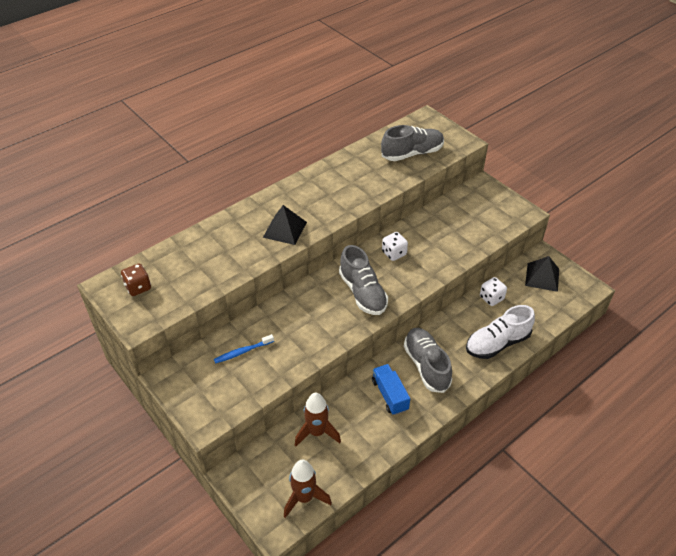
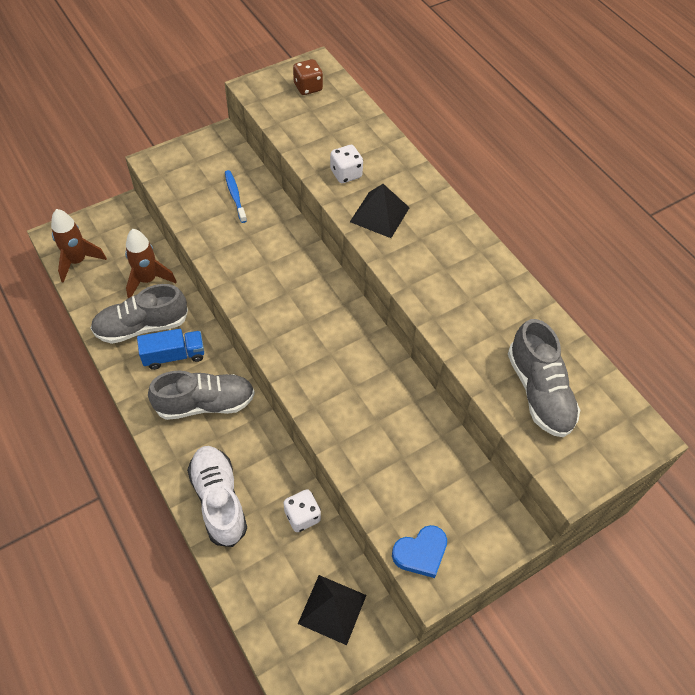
camera: 95 degrees right, 10 degrees up
grey shoe [339,245,388,315] -> grey shoe moved to [90,284,188,344]
white dice [382,232,408,261] -> white dice moved to [330,145,363,183]
none -> blue heart [392,525,447,578]

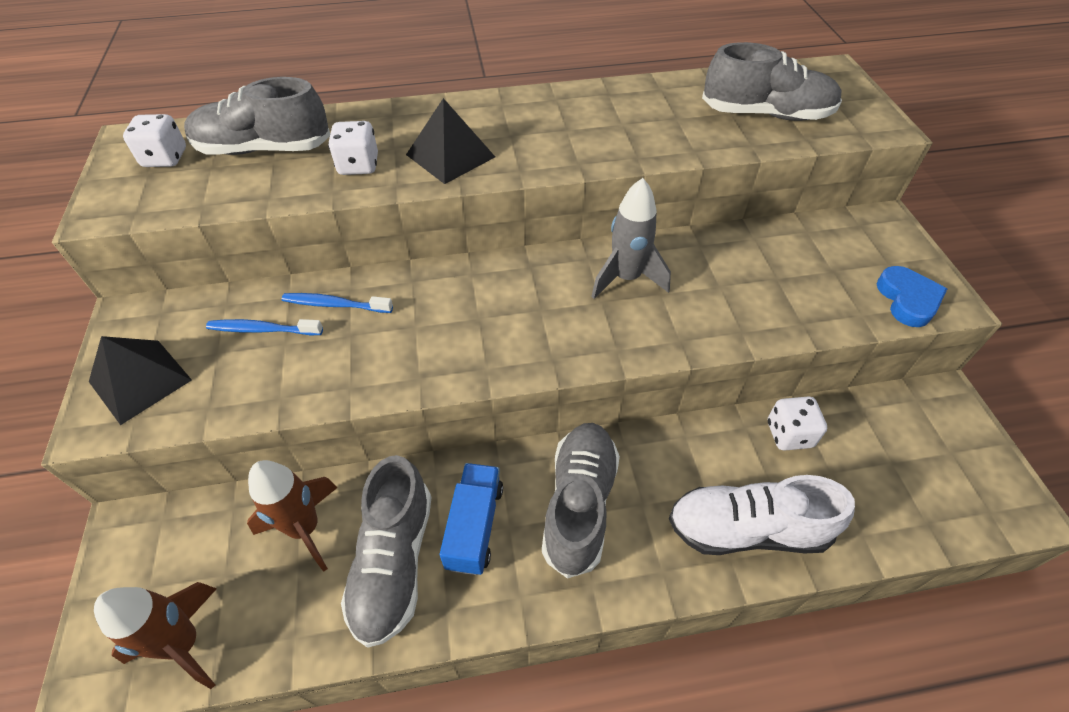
camera: 65 degrees left, 5 degrees down
brown dice [293,59,323,95] -> white dice [123,114,186,167]
black pyramid [298,575,366,645] -> black pyramid moved to [89,336,192,425]
none -> grey shoe [184,77,330,155]
none -> blue toothbrush [282,293,393,313]
none -> grey rocket [591,178,671,299]

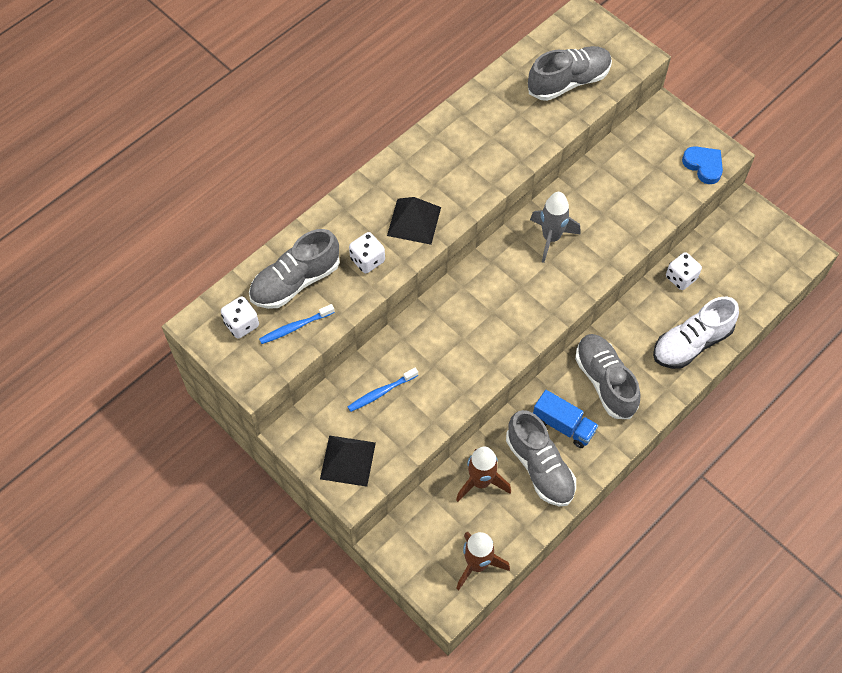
camera: 35 degrees left, 10 degrees up
blue toothbrush [282,293,393,313] -> blue toothbrush moved to [259,304,335,344]
blue truck [440,463,503,575] -> blue truck turned 150 degrees clockwise [533,390,598,448]

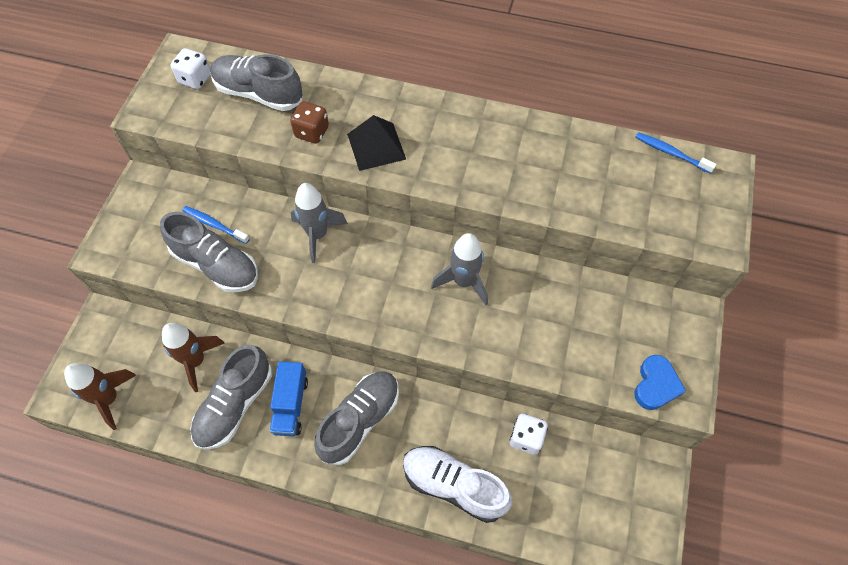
camera: 60 degrees right, 0 degrees up
blue toothbrush [259,304,335,344] -> blue toothbrush moved to [635,132,716,174]
black pyramid [320,435,376,487] -> none
white dice [349,232,385,273] -> brown dice [290,101,329,144]
grey shoe [528,46,612,101] -> grey shoe moved to [160,212,258,292]
none -> grey rocket [291,183,348,263]

